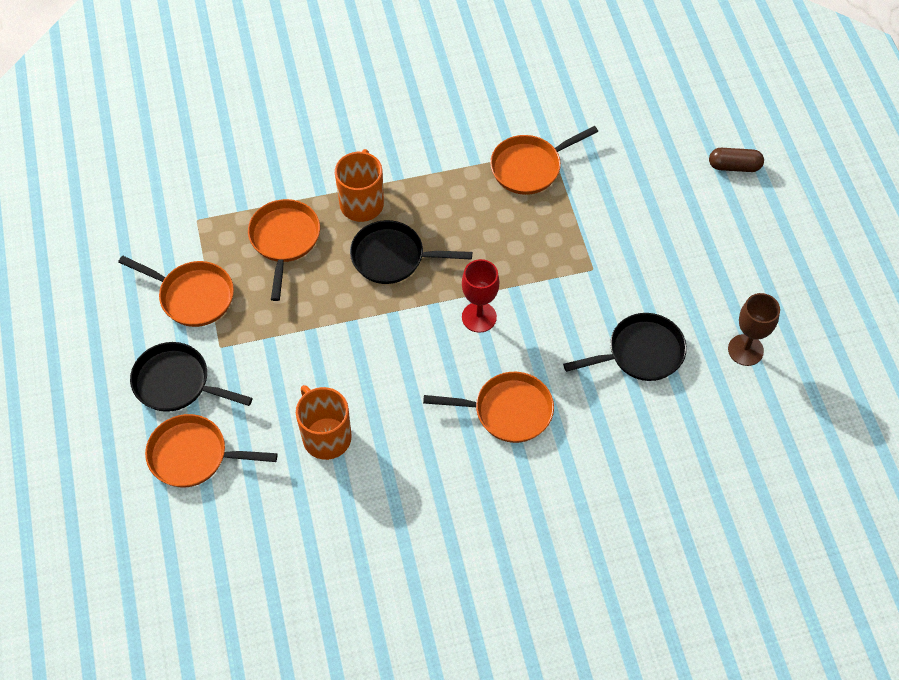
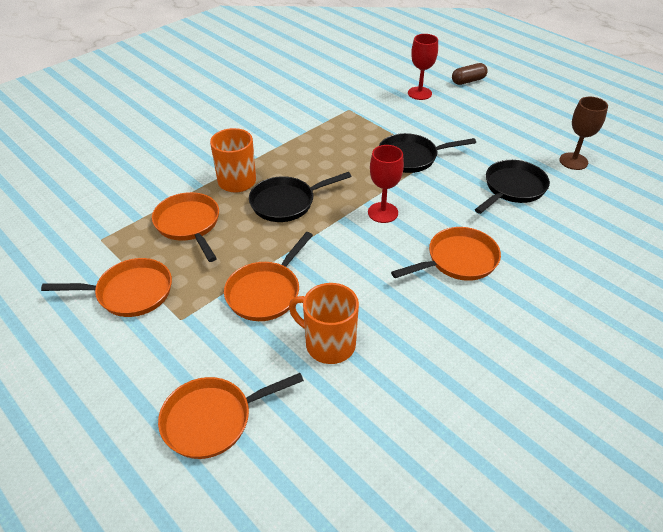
camera: 30 degrees left, 15 degrees down
black pan [130,342,253,412] -> black pan moved to [379,133,476,173]
orange pan [490,126,598,195] -> orange pan moved to [224,232,313,321]
none -> red goblet [408,34,438,100]

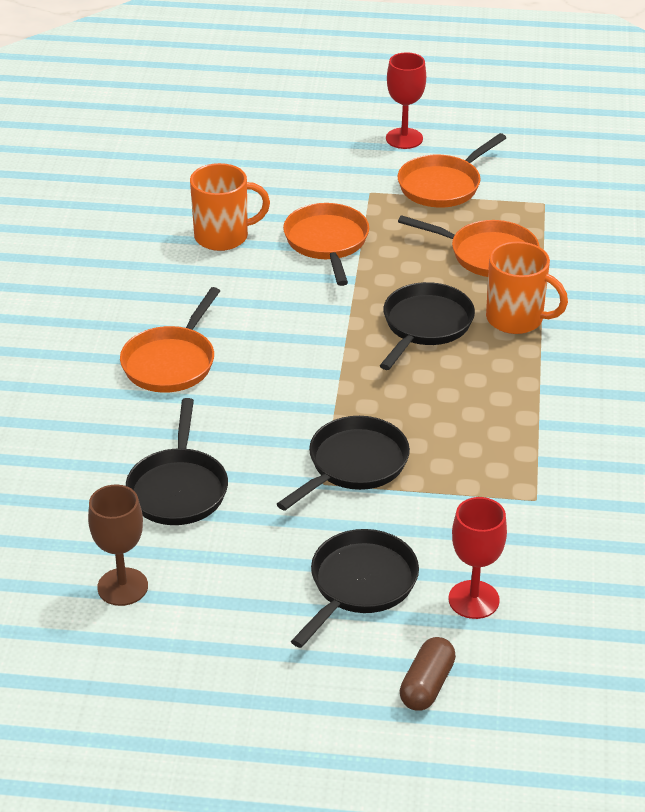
camera: 140 degrees right, 5 degrees down
orange pan [158,373,304,459] -> none
red goblet [368,145,404,223] -> red goblet moved to [386,52,426,149]
none -> black pan [291,529,419,648]

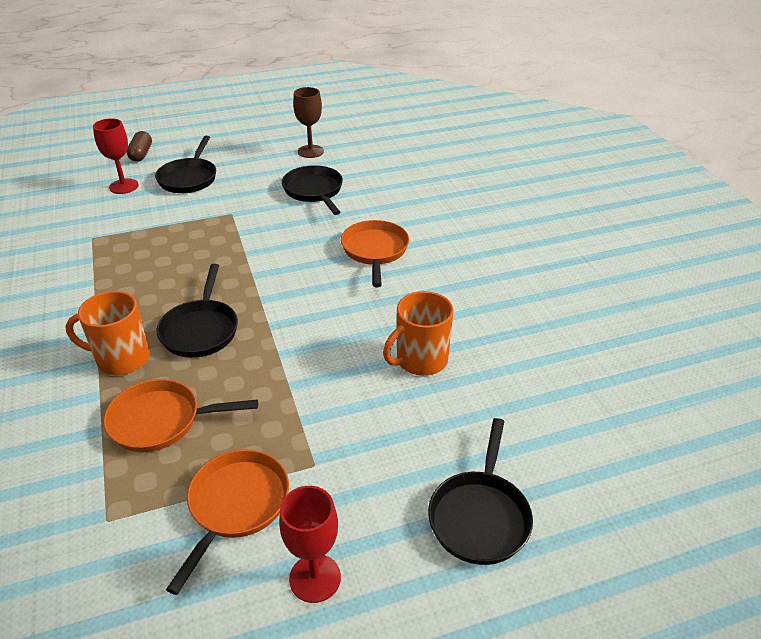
camera: 155 degrees right, 0 degrees up
black pan [277,416,410,511] -> black pan moved to [428,418,533,565]
orange pan [283,203,369,286] -> none

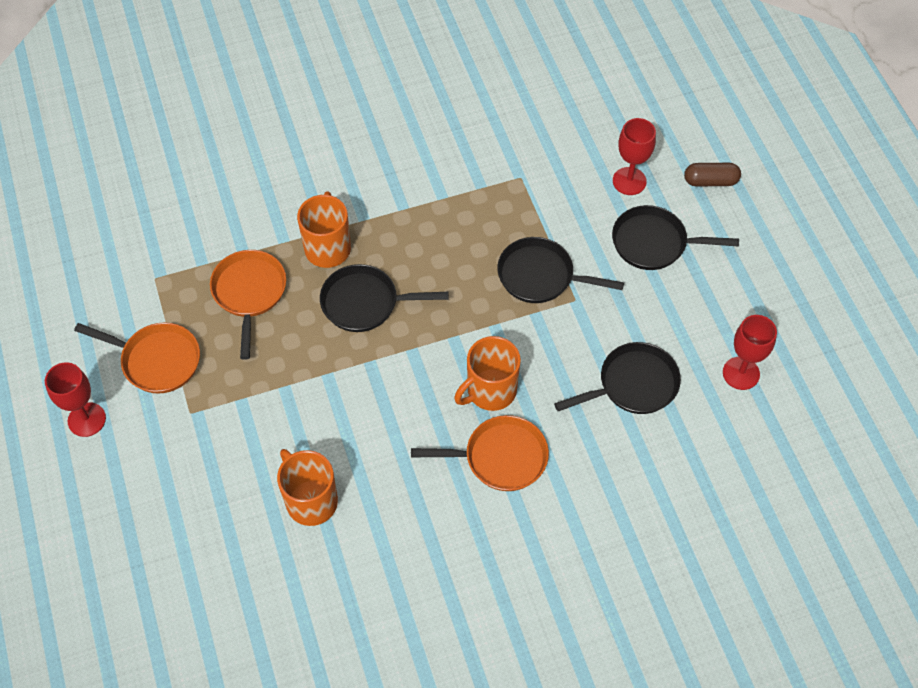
camera: 90 degrees right, 20 degrees up
brown goblet [293,87,324,158] -> red goblet [723,315,777,390]
black pan [428,418,533,565] -> black pan moved to [497,237,624,303]
none -> orange mug [454,336,521,411]

